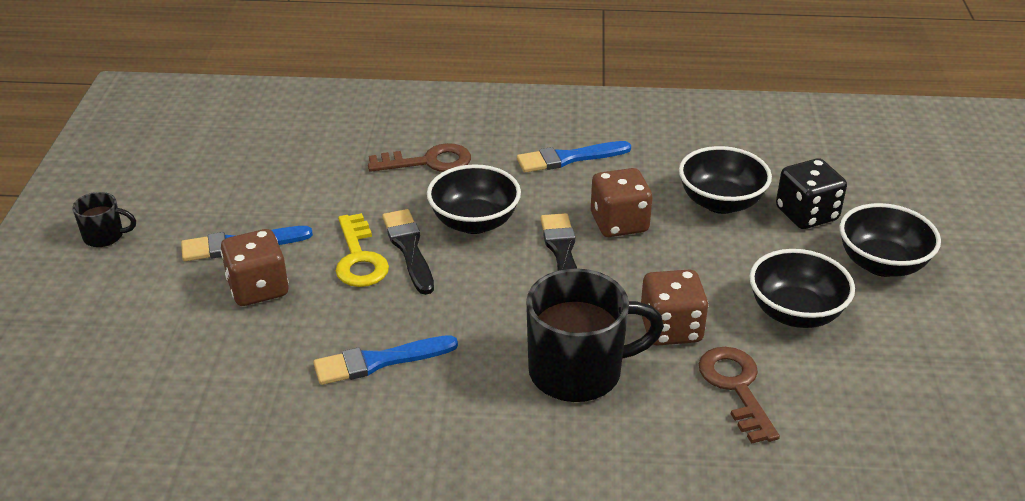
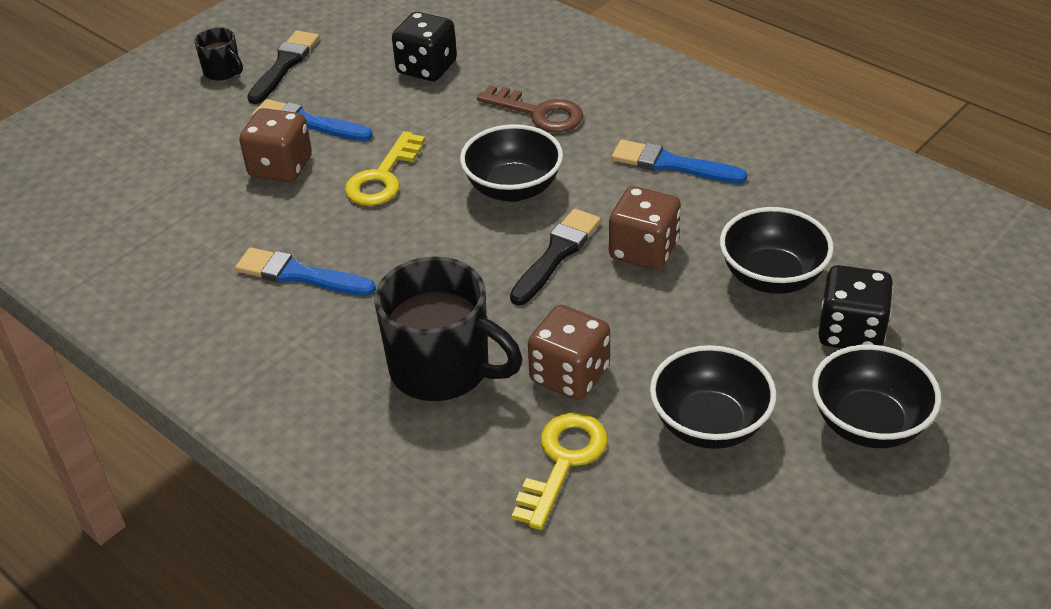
camera: 40 degrees right, 5 degrees up
black brush [382,209,434,295] -> black brush moved to [247,30,319,104]
brown key [699,347,780,444] -> yellow key [512,412,608,530]
none -> black dice [392,12,457,81]

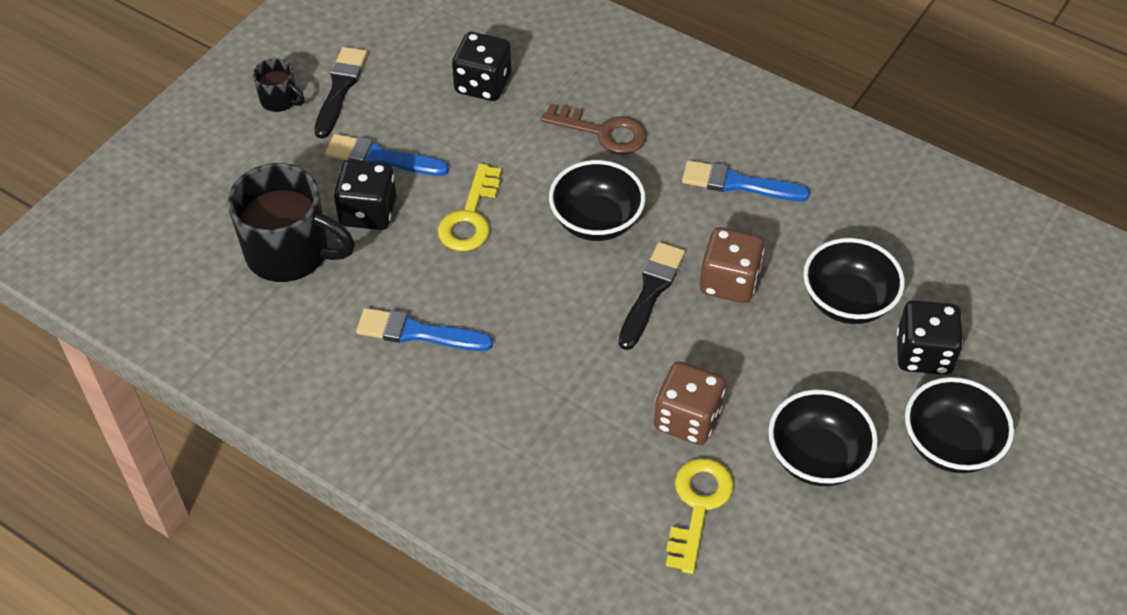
camera: 10 degrees left, 10 degrees up
brown dice [239,108,312,182] -> black dice [334,160,396,230]
black mug [375,257,523,401] -> black mug moved to [227,163,355,282]

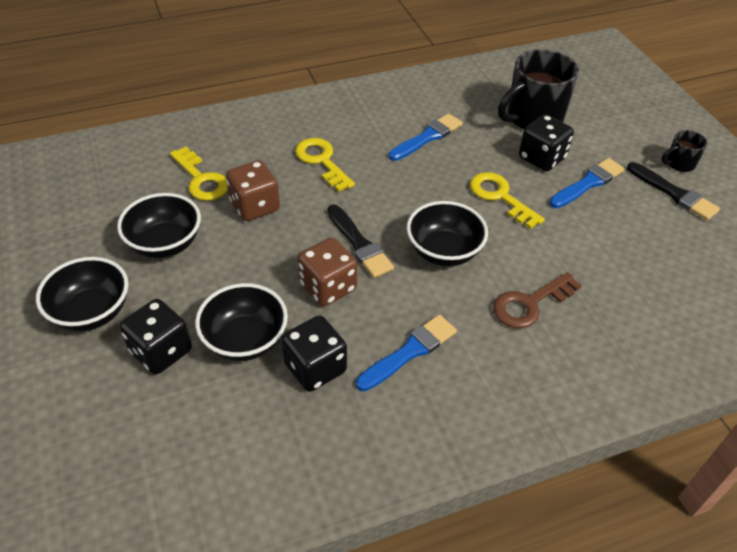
camera: 125 degrees right, 5 degrees down
black dice [452,32,511,101] -> black dice moved to [281,315,347,392]
none -> yellow key [295,138,355,192]

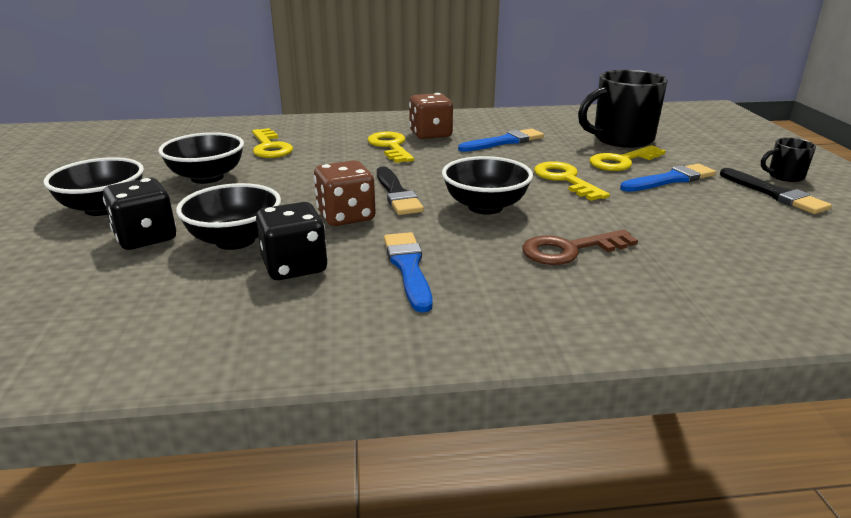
camera: 15 degrees right, 20 degrees down
brown dice [226,160,280,221] -> brown dice moved to [409,93,453,139]
blue brush [356,315,457,391] -> blue brush turned 75 degrees counterclockwise [384,232,433,313]
black dice [519,114,574,172] -> yellow key [590,145,666,171]

